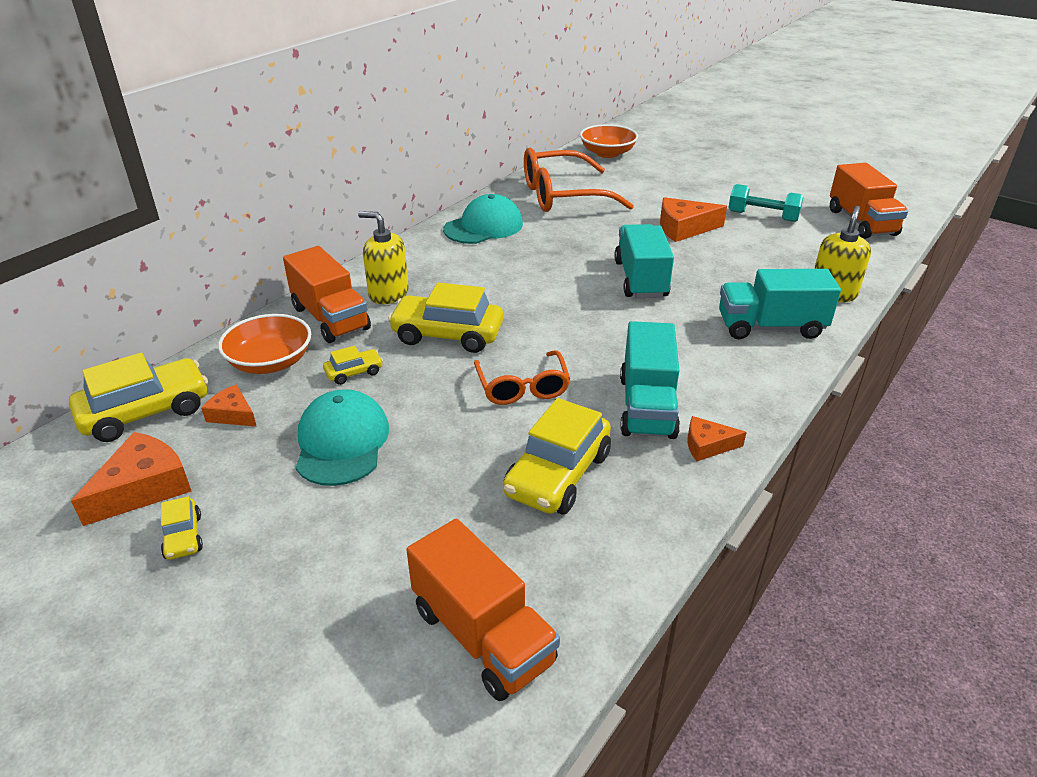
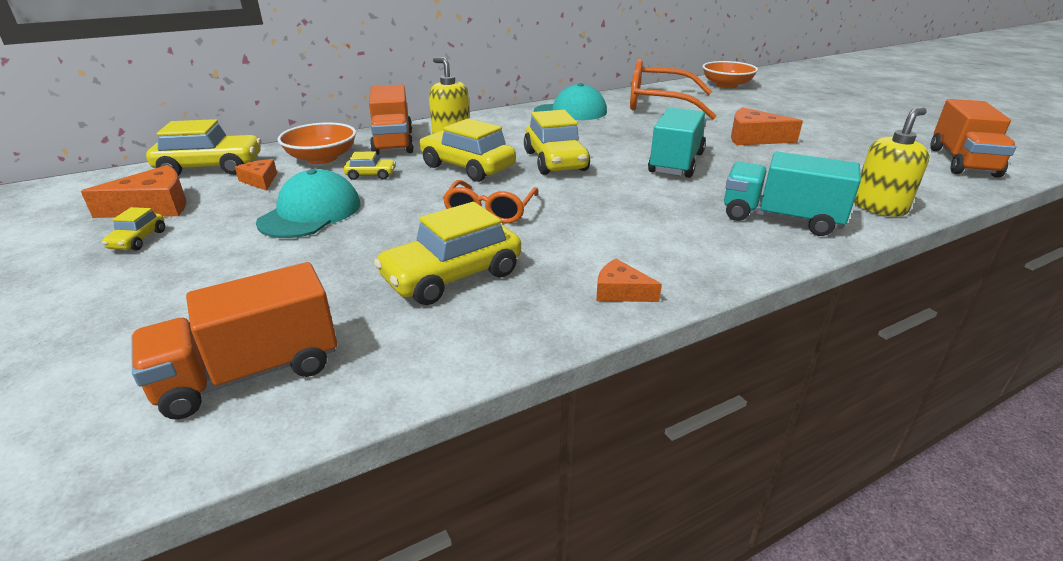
camera: 25 degrees right, 5 degrees down
orange truck [407,519,560,701] -> orange truck turned 75 degrees clockwise [131,262,337,420]
turquoise truck [620,321,680,439] -> none
turquoise dumbbell [728,184,803,222] -> none
none -> yellow car [524,110,590,175]

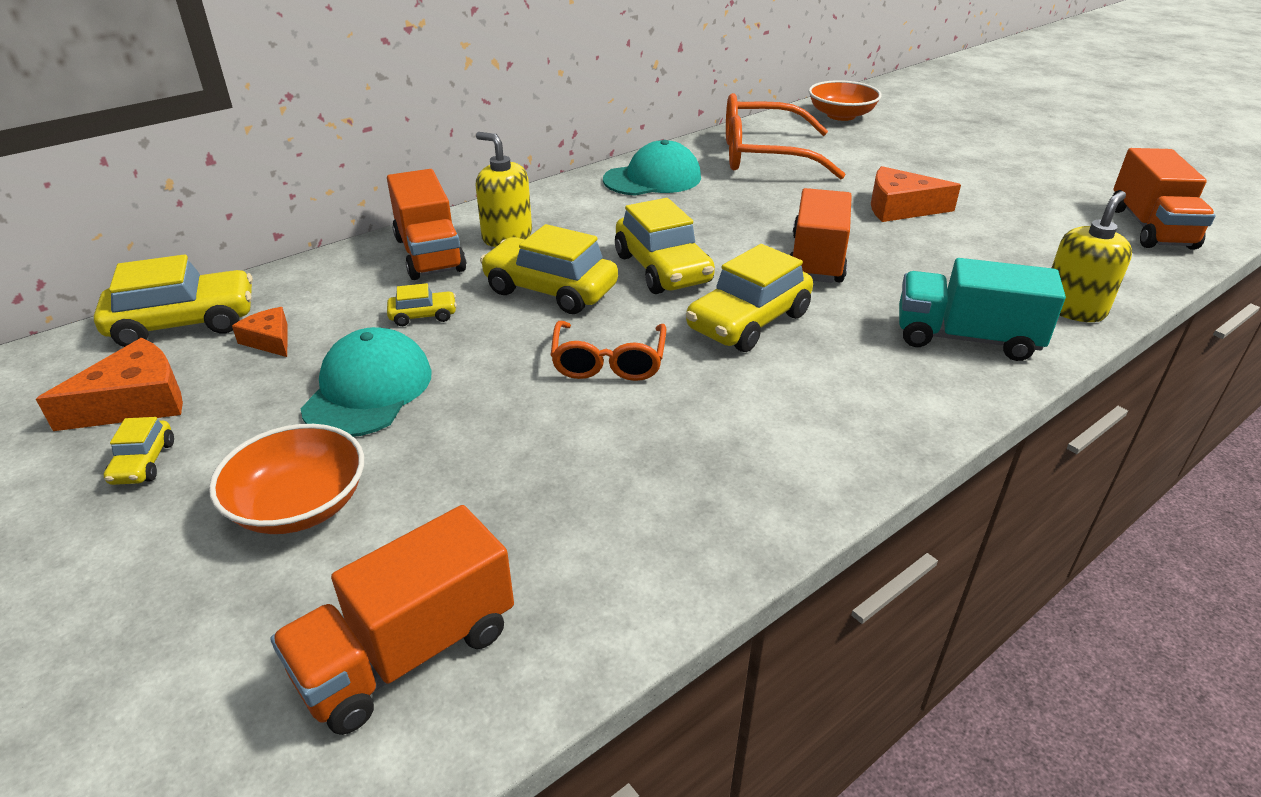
camera: 10 degrees left, 5 degrees up
orange bowl [278,122,356,164] -> orange bowl moved to [209,424,364,534]
yellow car [374,202,521,305] -> yellow car moved to [686,244,813,352]
orange cheese [596,259,662,302] -> none
turquoise truck [648,107,706,178] -> orange truck [790,188,852,283]

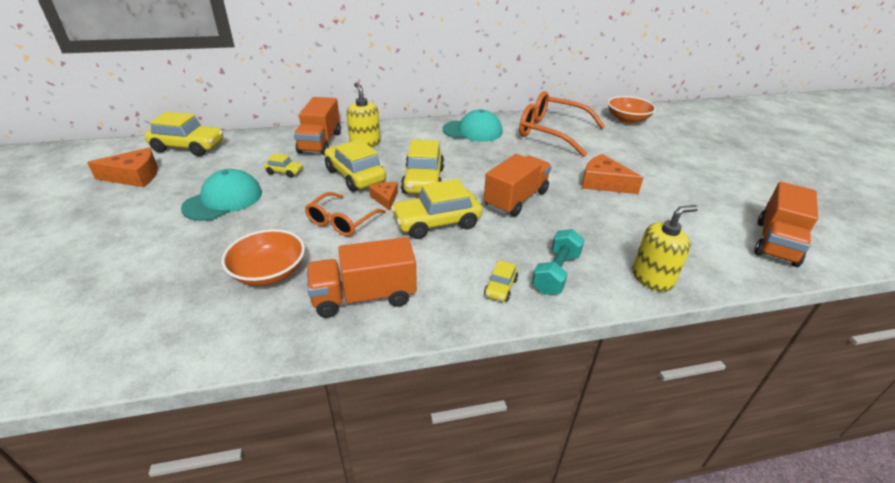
camera: 25 degrees right, 0 degrees up
yellow car [104,417,174,485] -> yellow car moved to [484,260,518,302]
orange bowl [209,424,364,534] -> orange bowl moved to [221,229,305,286]
orange cheese [232,307,288,357] -> orange cheese moved to [369,182,398,211]
orange truck [271,505,514,735] -> orange truck moved to [307,237,417,318]
turquoise truck [899,258,1066,361] -> turquoise dumbbell [532,229,585,295]

